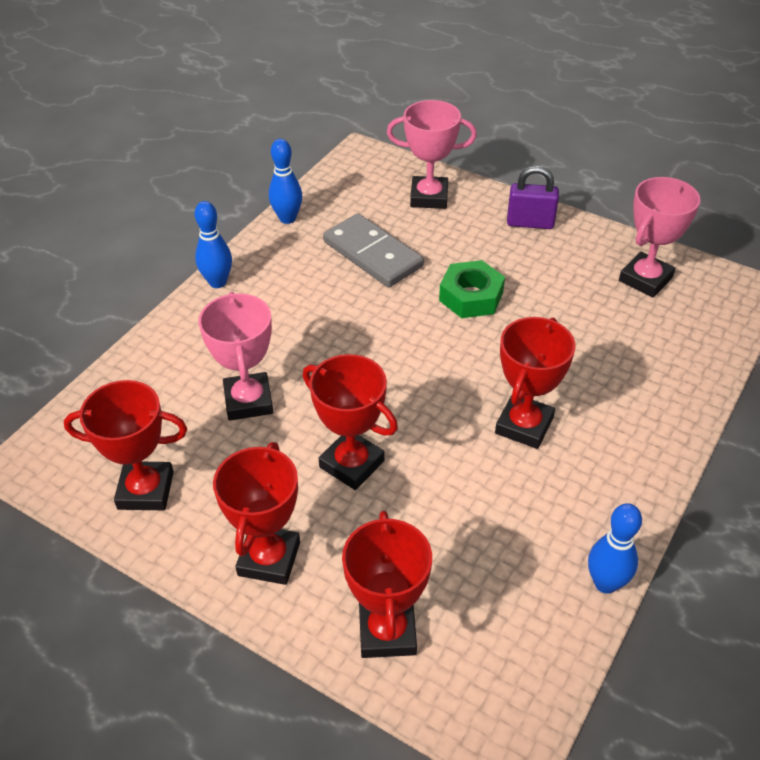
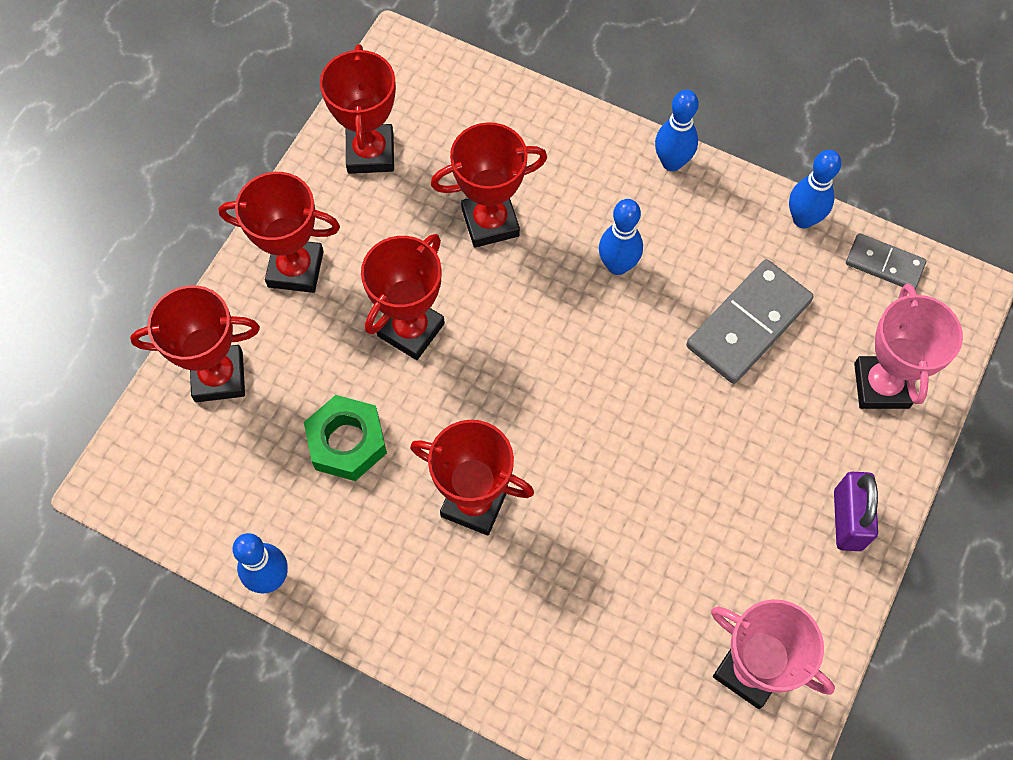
camera: 85 degrees right, 20 degrees up
pink trophy [198,292,273,421] -> red trophy [431,122,547,248]
green nut [439,260,505,318] -> green nut moved to [304,395,387,481]
none -> blue bowling pin [599,199,643,275]
none -> grey domino [846,233,926,289]

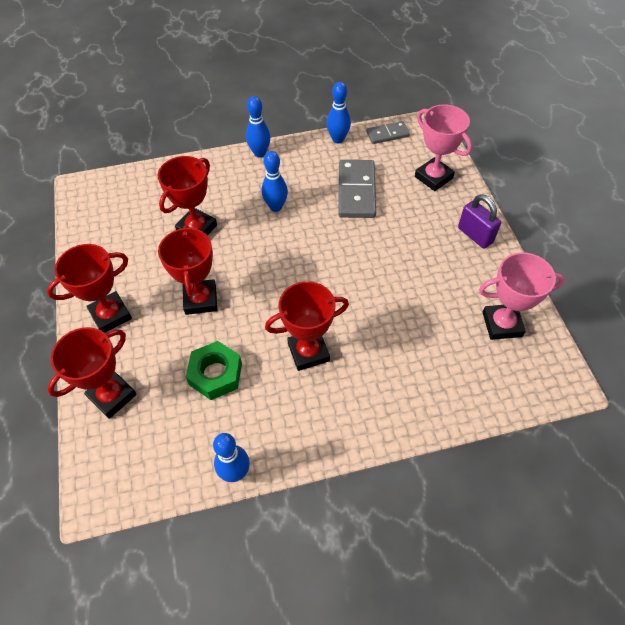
camera: 40 degrees left, 10 degrees down
red trophy [320,44,396,174] -> none

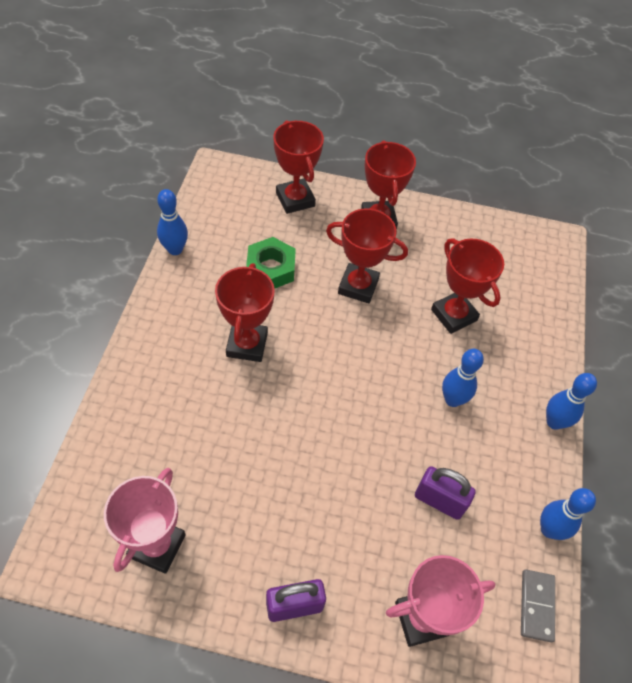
camera: 110 degrees right, 0 degrees up
grey domino [338,160,376,218] -> purple padlock [415,466,476,520]

